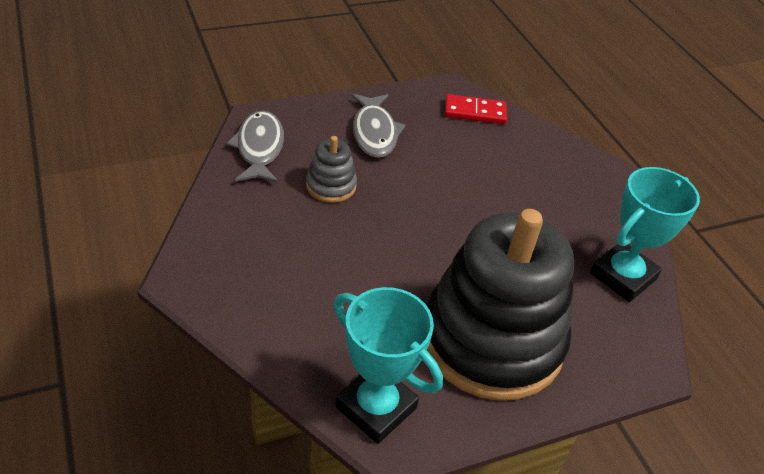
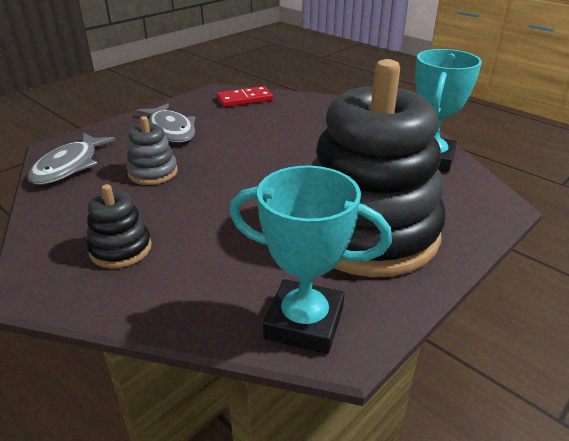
camera: 20 degrees left, 10 degrees down
grey fish [226,111,284,183] -> grey fish turned 135 degrees counterclockwise [27,132,116,185]
none -> black stacking toy [86,184,152,268]

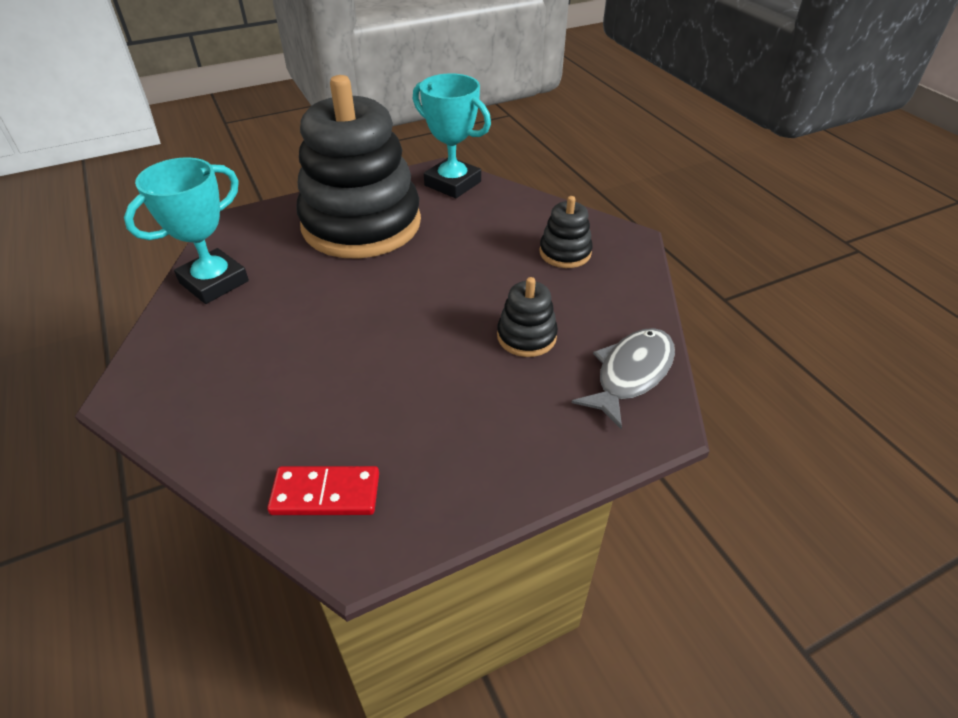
camera: 160 degrees left, 10 degrees up
grey stacking toy [126,116,178,185] -> black stacking toy [497,277,558,357]
grey fish [137,103,196,143] -> none

